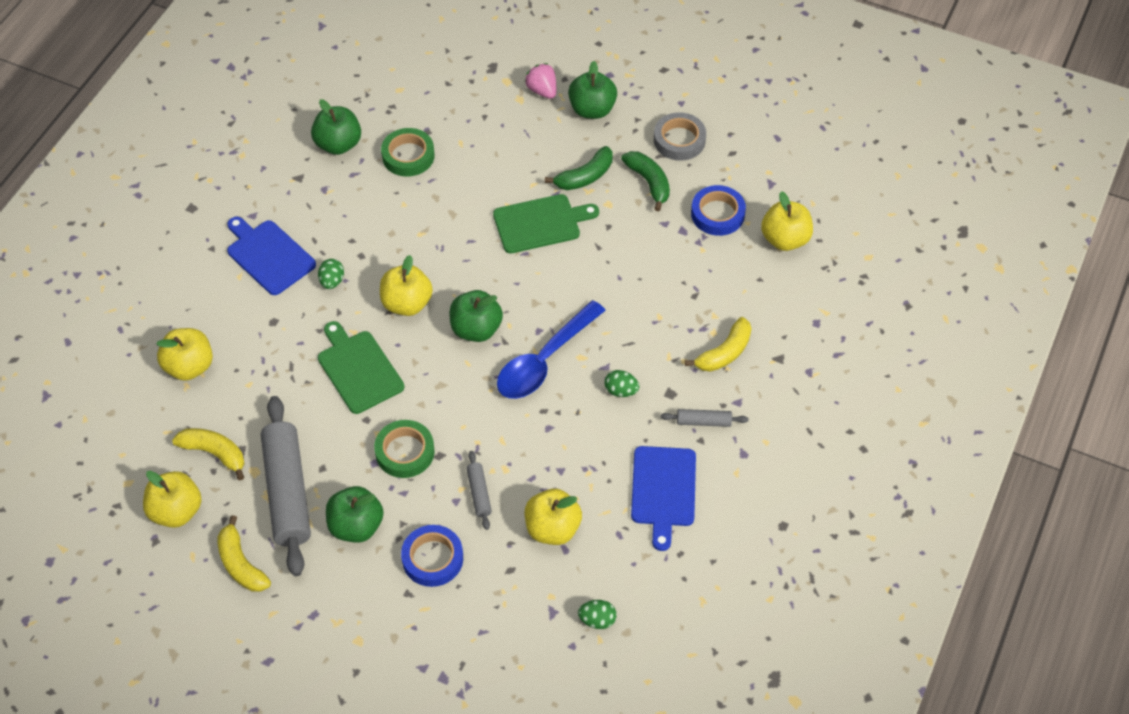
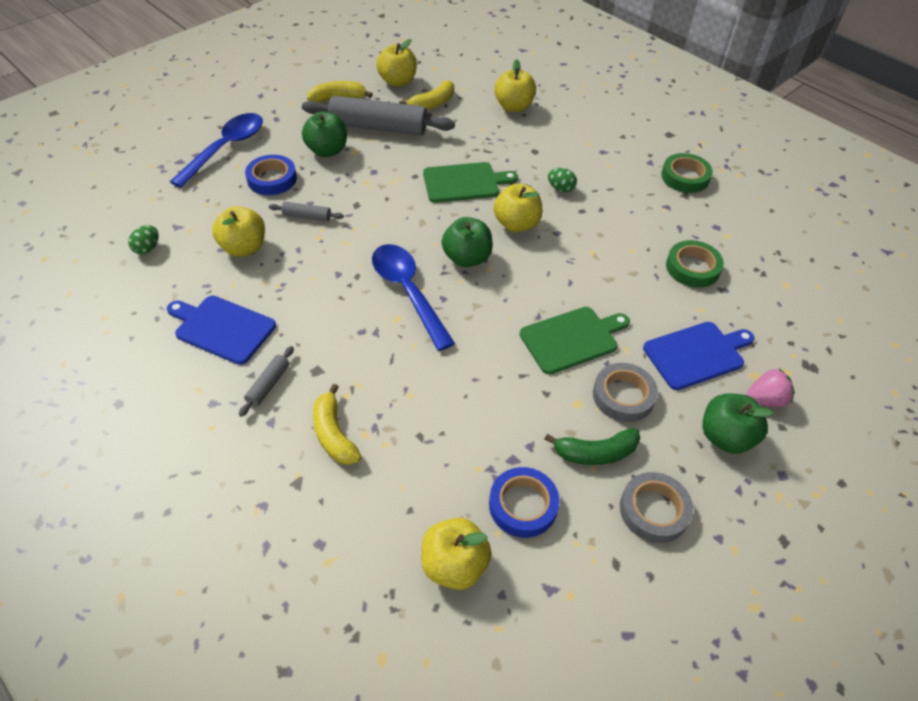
camera: 110 degrees right, 5 degrees down
blue cutting board [227,217,316,295] -> blue cutting board moved to [643,322,755,390]
green apple [311,99,361,155] -> none
green tape [374,420,435,478] -> green tape moved to [661,153,713,193]
green cutting board [493,194,599,253] -> green cutting board turned 120 degrees counterclockwise [520,307,630,375]
green banana [545,146,613,190] -> grey tape [593,363,658,422]
green egg [604,370,639,397] -> none
none -> blue spoon [170,113,263,188]

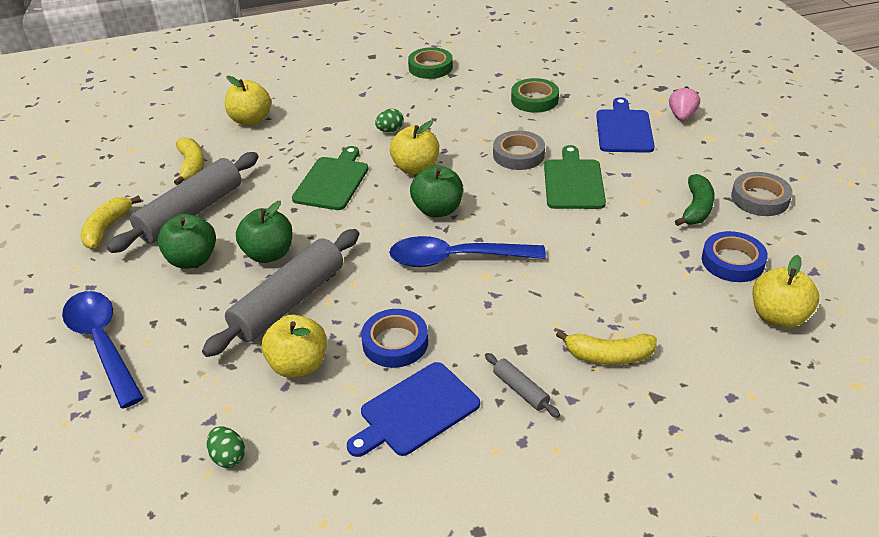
camera: 60 degrees left, 10 degrees down
blue tape [245,155,297,195] -> blue tape moved to [361,309,428,368]
grey rolling pin [269,202,344,221] -> grey rolling pin [202,229,359,357], size x2.27
yellow apple [376,39,417,87] -> none
grey tape [593,363,658,422] -> grey tape moved to [493,130,545,170]
green apple [702,393,774,454] -> green apple moved to [236,201,292,263]

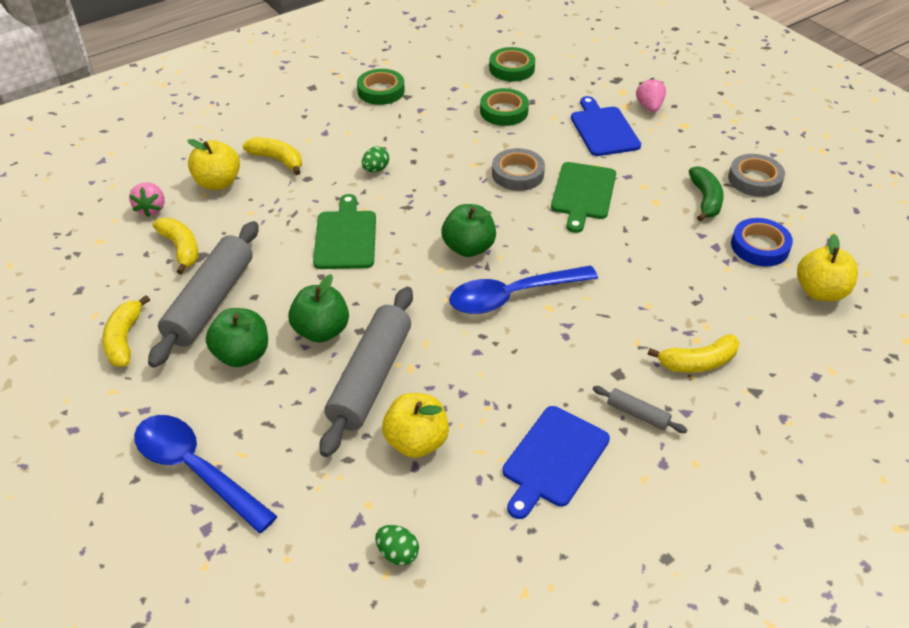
camera: 20 degrees left, 5 degrees up
blue tape [361,309,428,368] -> none
yellow apple [390,120,439,175] -> none
green cutting board [544,145,606,209] -> green cutting board turned 150 degrees counterclockwise [551,162,616,233]
none -> pink strawberry [129,182,165,217]
none -> yellow banana [242,137,302,175]
none -> green tape [489,47,535,82]

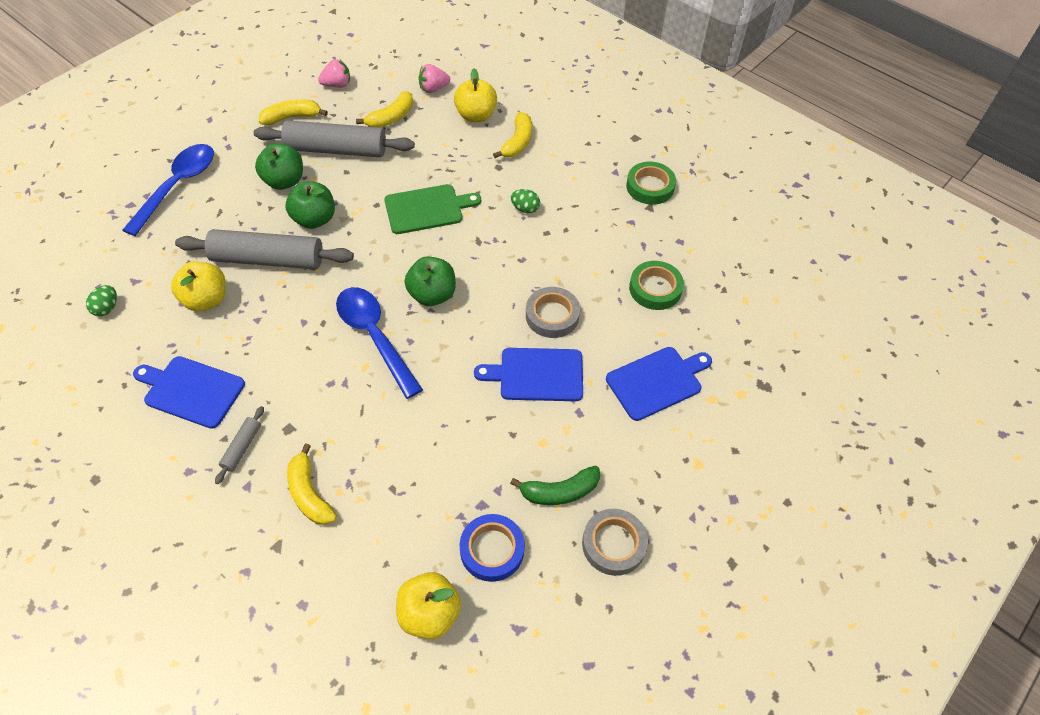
camera: 75 degrees right, 10 degrees up
green tape [489,47,535,82] -> none
green cutting board [551,162,616,233] -> blue cutting board [474,348,583,401]
pink strawberry [636,78,666,112] -> pink strawberry moved to [318,59,350,87]

